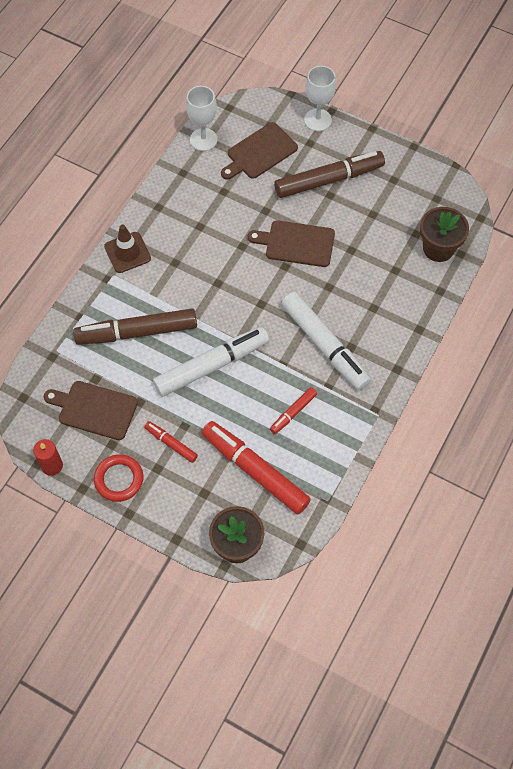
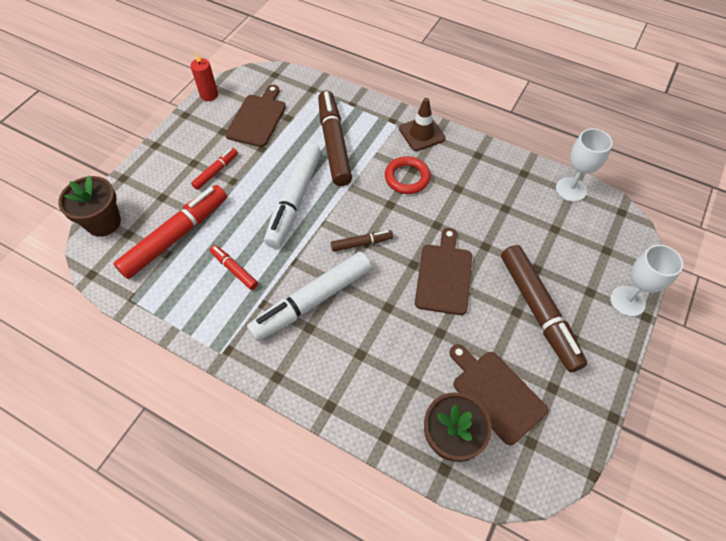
camera: 90 degrees right, 5 degrees down
red ring [94,454,144,502] -> red ring moved to [385,156,431,194]
white marker [153,327,269,397] -> white marker turned 45 degrees clockwise [264,143,321,249]
brown cutting board [221,122,298,179] -> brown cutting board moved to [449,344,548,445]
none -> brown marker [331,230,393,252]

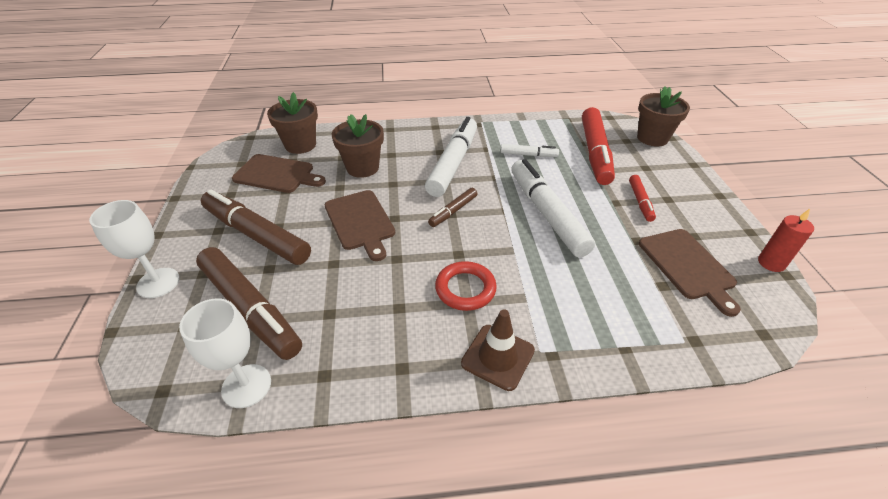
camera: 145 degrees right, 15 degrees down
red marker [210,245,258,290] -> white marker [501,144,559,157]
brown marker [318,91,352,186] -> brown marker moved to [196,247,302,360]
none -> brown flower pot [332,114,384,178]

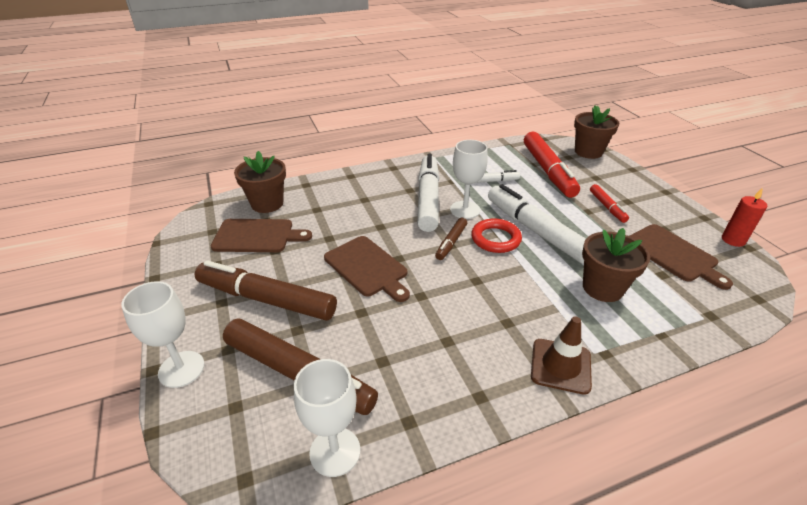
camera: 15 degrees left, 5 degrees down
brown flower pot [332,114,384,178] -> brown flower pot moved to [582,228,650,302]
red ring [435,261,497,311] -> red ring moved to [471,218,522,253]
none -> white goblet [450,140,488,219]

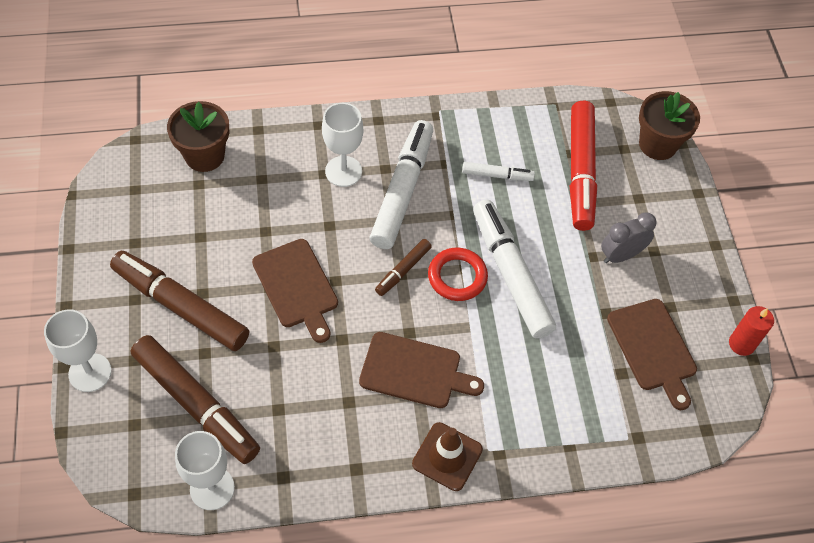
camera: 10 degrees right, 20 degrees up
brown cutting board [211,219,312,252] -> brown cutting board moved to [359,332,484,408]
white goblet [450,140,488,219] -> white goblet moved to [322,103,363,187]
brown flower pot [582,228,650,302] -> none
red marker [590,184,629,223] -> grey clock [601,212,657,263]

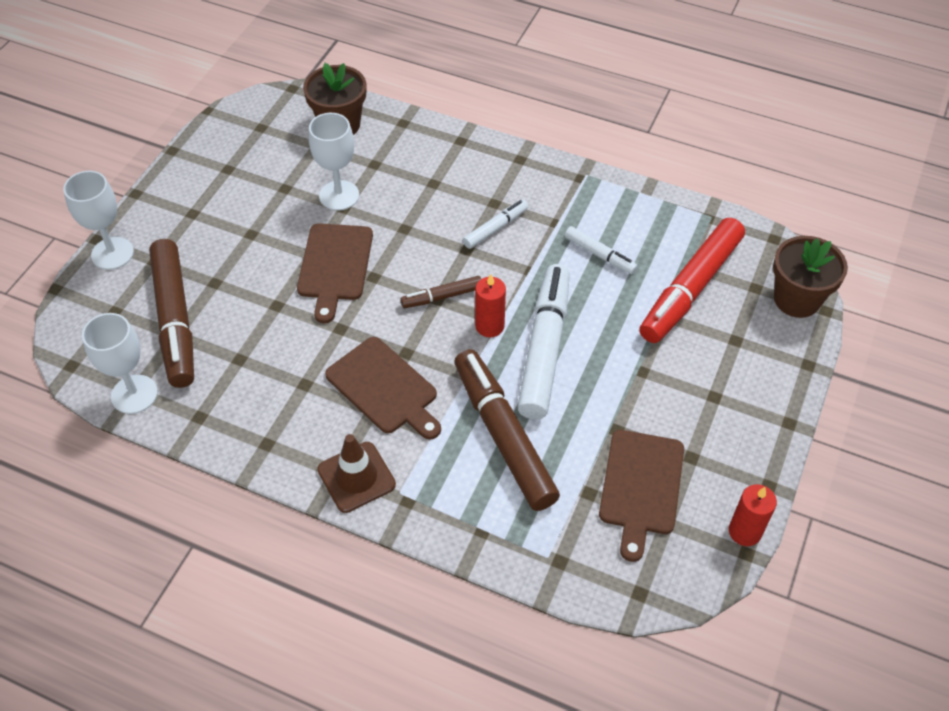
camera: 35 degrees right, 5 degrees down
brown marker [110,251,249,351] -> brown marker moved to [454,349,560,511]
white goblet [322,103,363,187] -> white goblet moved to [309,113,359,211]
white marker [370,120,433,249] -> white marker [463,200,528,249], size x0.49
red ring [428,248,488,301] -> red candle [475,274,506,337]
grey clock [601,212,657,263] -> none

